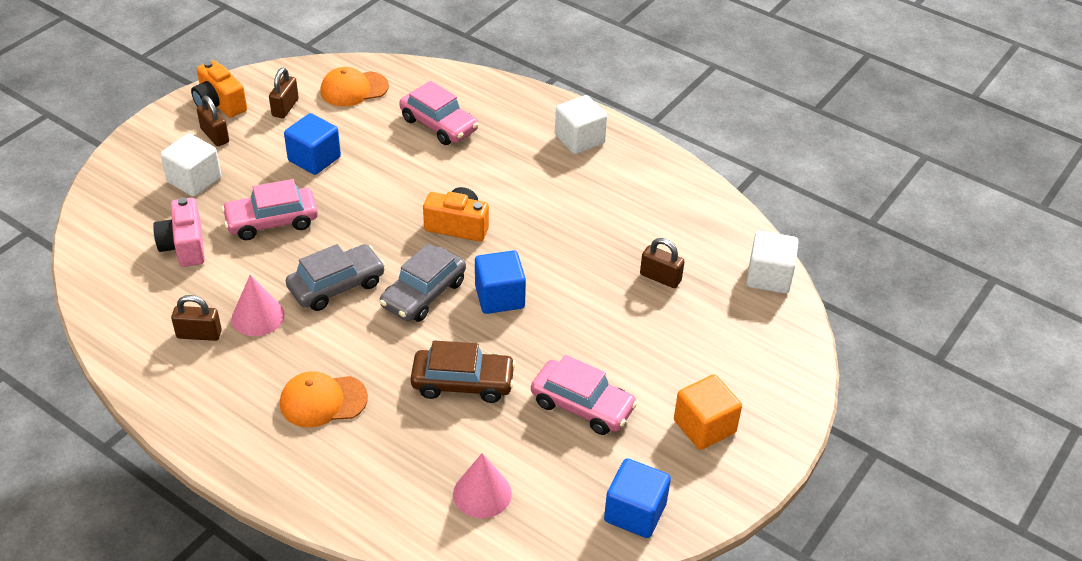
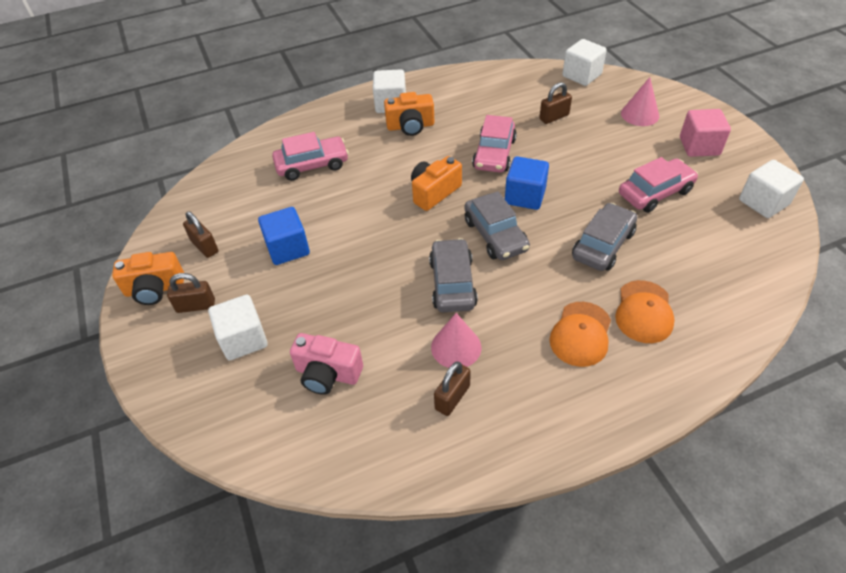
camera: 55 degrees left, 5 degrees up
pink car [221,179,318,240] -> pink car moved to [472,115,517,172]
orange cap [320,67,389,107] -> orange cap moved to [615,280,675,343]
brown car [411,340,516,403] -> grey car [572,203,637,271]
pink cone [453,453,512,519] -> pink cone moved to [621,77,659,126]
blue cube [604,458,671,538] -> white cube [739,160,804,218]
orange cube [674,374,742,450] -> pink cube [680,109,731,157]
none -> orange camera [384,92,434,136]

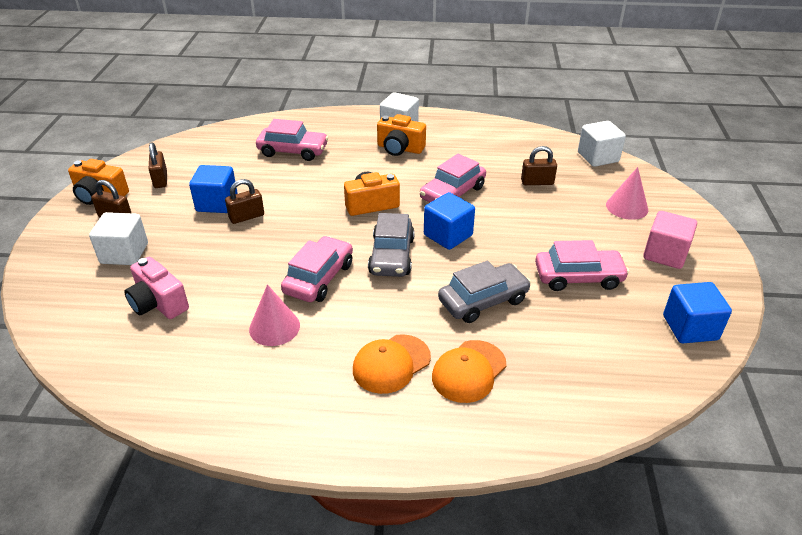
camera: 25 degrees right, 10 degrees down
grey car [429,238,478,312] -> pink car [281,236,353,302]
brown padlock [434,362,471,416] -> brown padlock moved to [225,179,264,224]
white cube [739,160,804,218] -> blue cube [663,282,732,343]

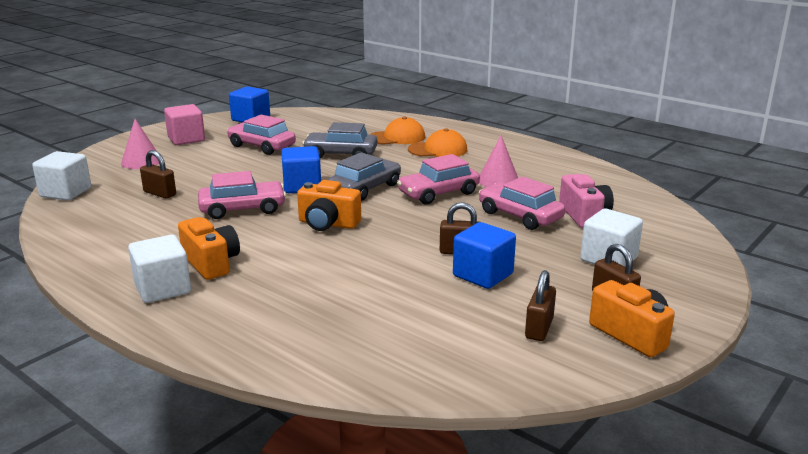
camera: 145 degrees left, 15 degrees down
pink car [256,119,328,161] -> pink car moved to [479,176,565,230]

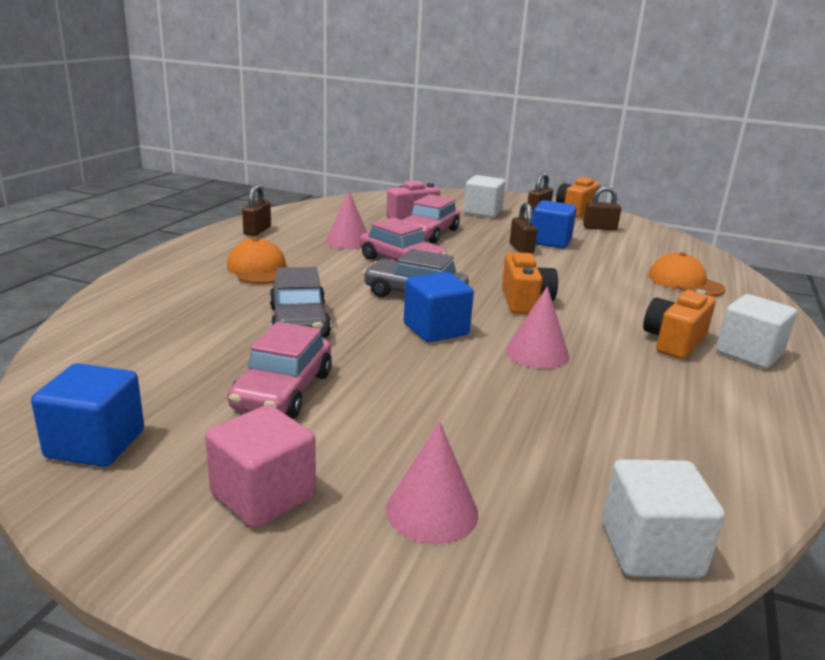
camera: 110 degrees left, 0 degrees up
brown padlock [140,150,176,199] -> brown padlock moved to [242,185,271,236]
pink car [198,171,286,219] -> pink cone [506,286,569,369]
orange cap [370,117,425,145] -> orange cap moved to [648,252,726,297]

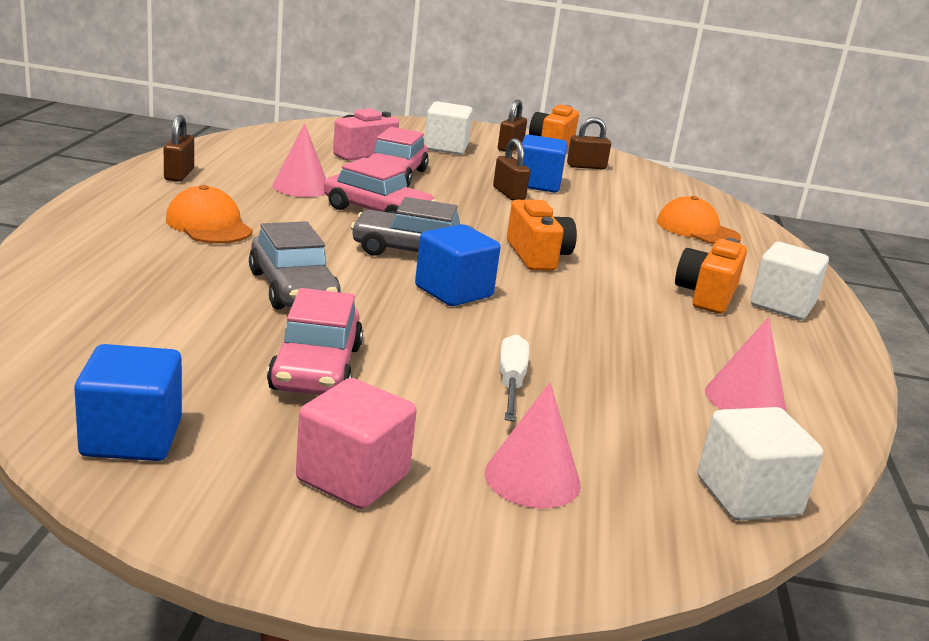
camera: 15 degrees left, 0 degrees up
pink cone [506,286,569,369] -> pink cone moved to [705,317,786,411]
none -> white screwdriver [499,334,529,421]

